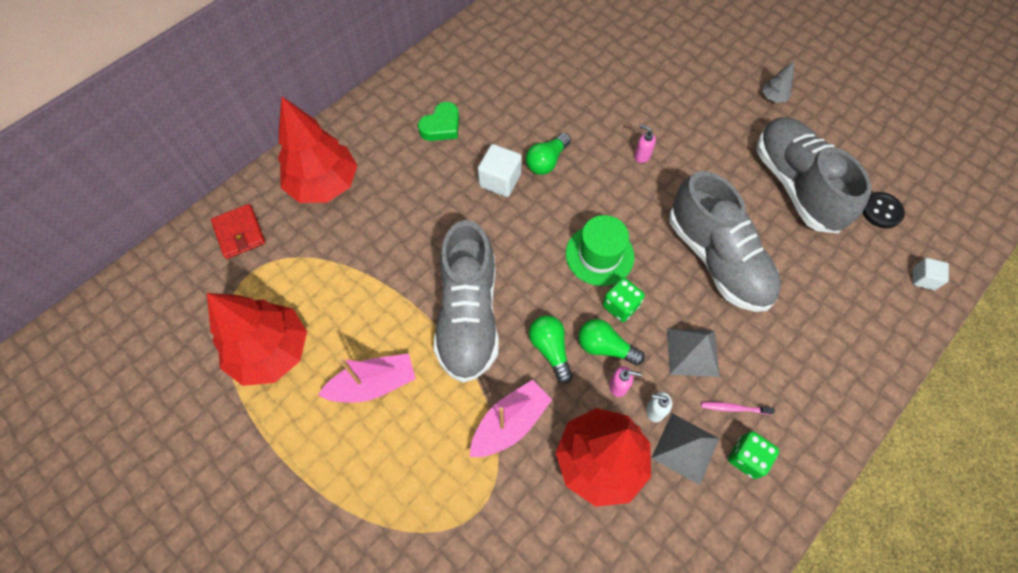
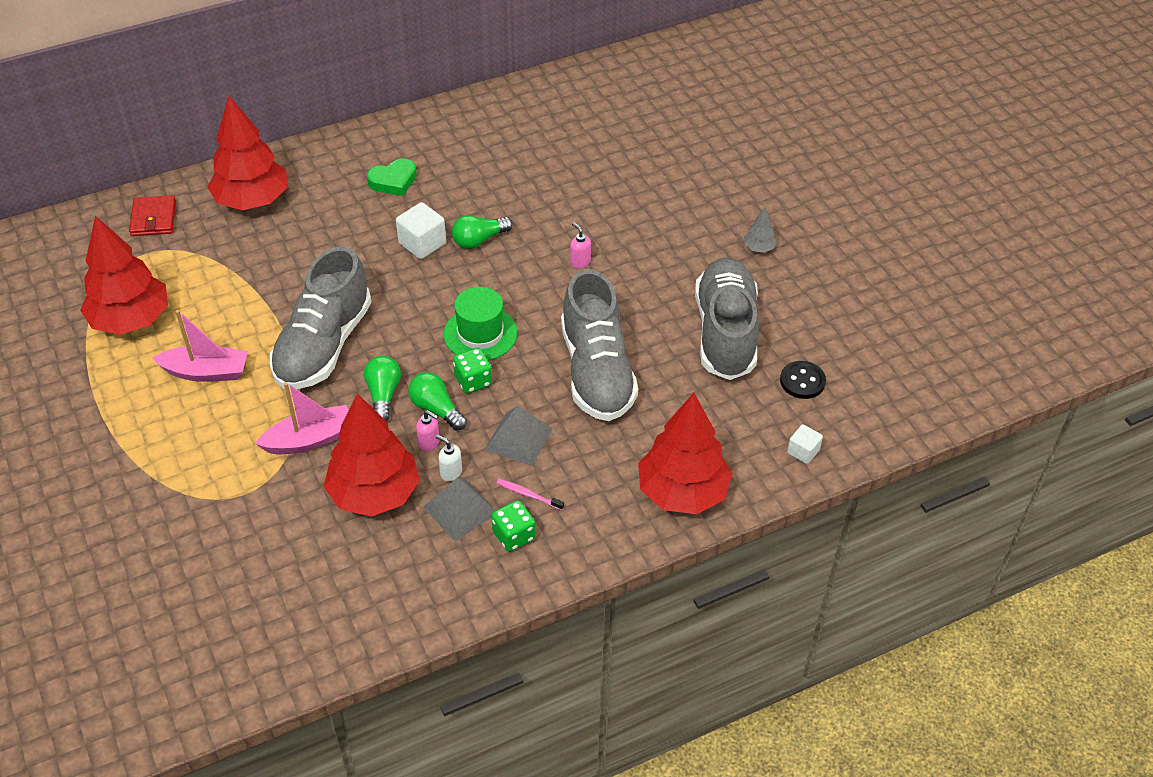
camera: 20 degrees right, 15 degrees down
none -> red tree [638,393,733,514]

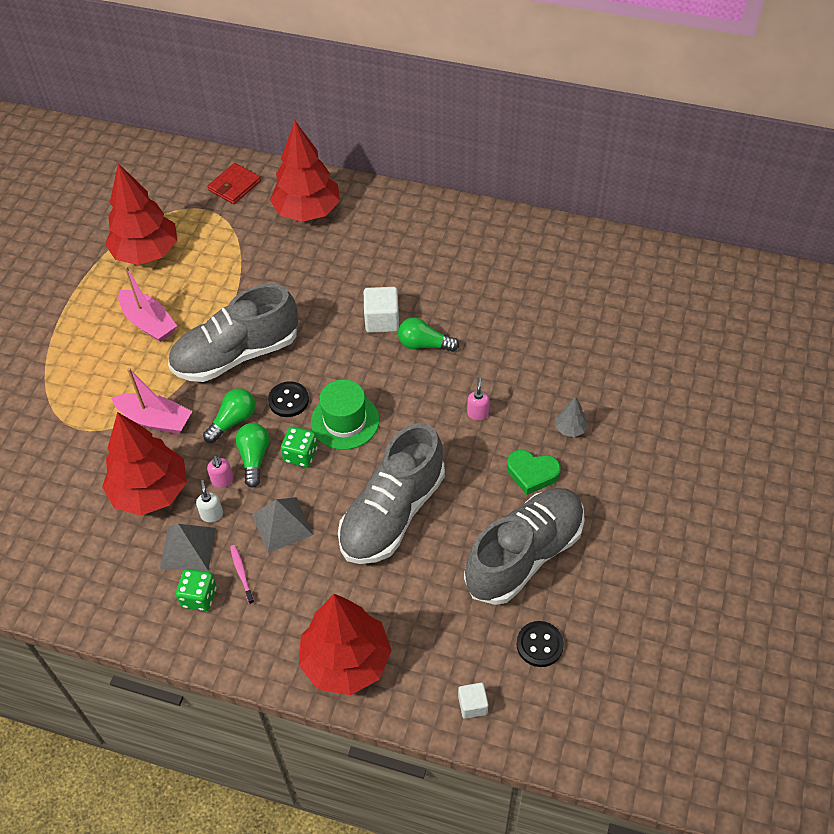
camera: 45 degrees right, 5 degrees up
green heart [367,158,417,196] -> green heart moved to [507,450,561,495]
grey tree [744,207,777,253] -> grey tree moved to [555,397,588,437]
none -> black button [268,381,309,417]

